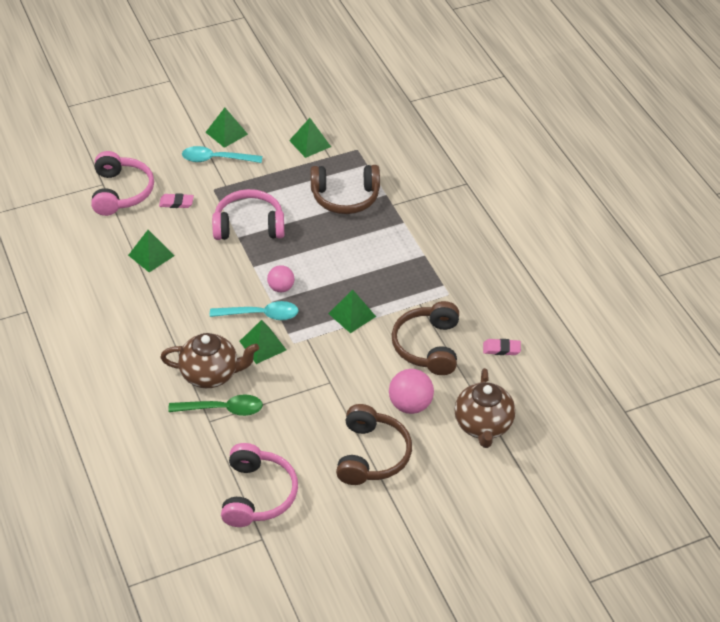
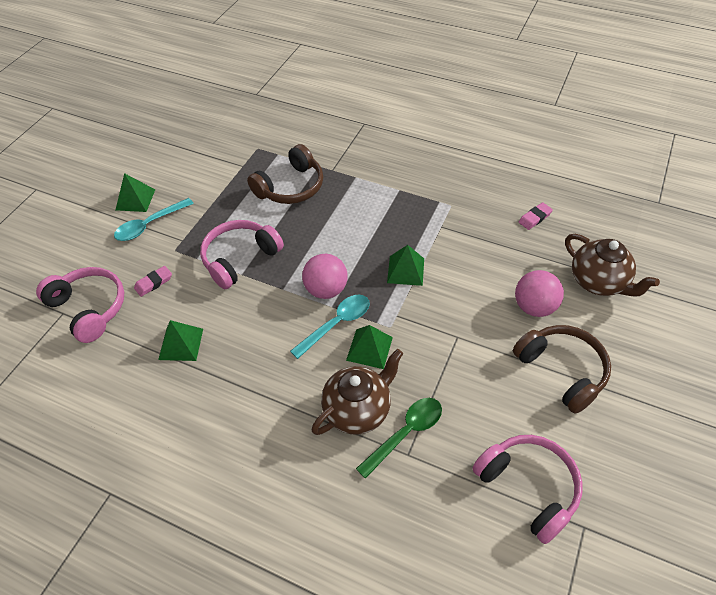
camera: 40 degrees left, 5 degrees up
pink ball [267,265,294,292] -> pink ball [302,254,348,299], size x1.54
green pyramid [289,118,331,158] -> none
brown headphones [392,301,459,375] -> none

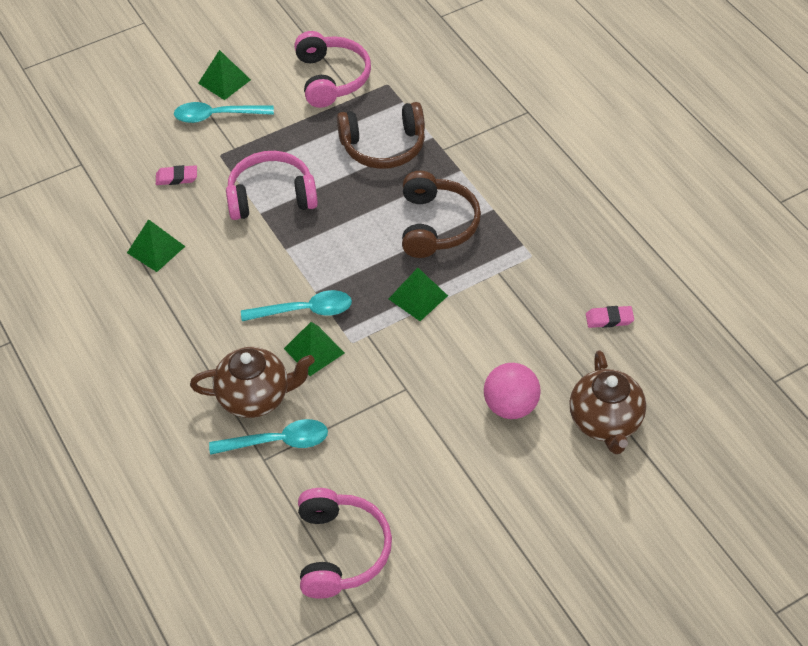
camera: 35 degrees right, 0 degrees up
pink headphones [36,267,124,343] -> pink headphones moved to [294,31,371,108]
pink ball [302,254,348,299] -> none
green spoon [356,398,442,479] -> turquoise spoon [209,419,328,455]
brown headphones [513,325,611,414] -> brown headphones moved to [402,171,481,258]

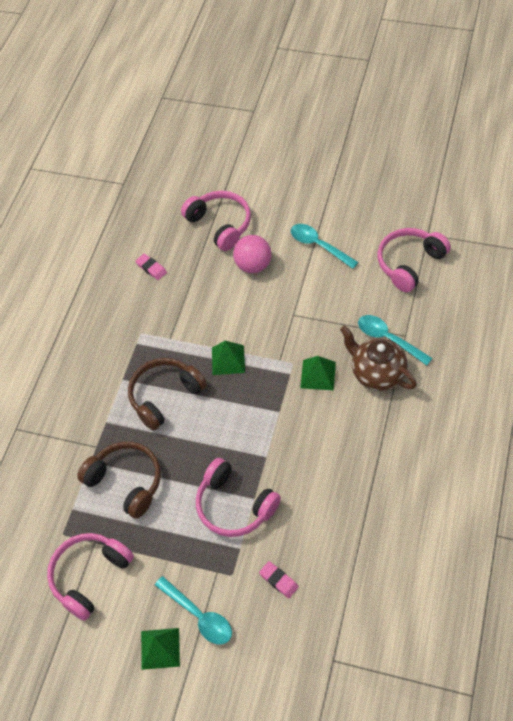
camera: 130 degrees left, 5 degrees up
green pyramid [127,219,185,272] -> none
turquoise spoon [241,290,352,321] -> turquoise spoon moved to [291,224,358,269]
brown teapot [569,350,646,454] -> pink headphones [181,191,251,251]

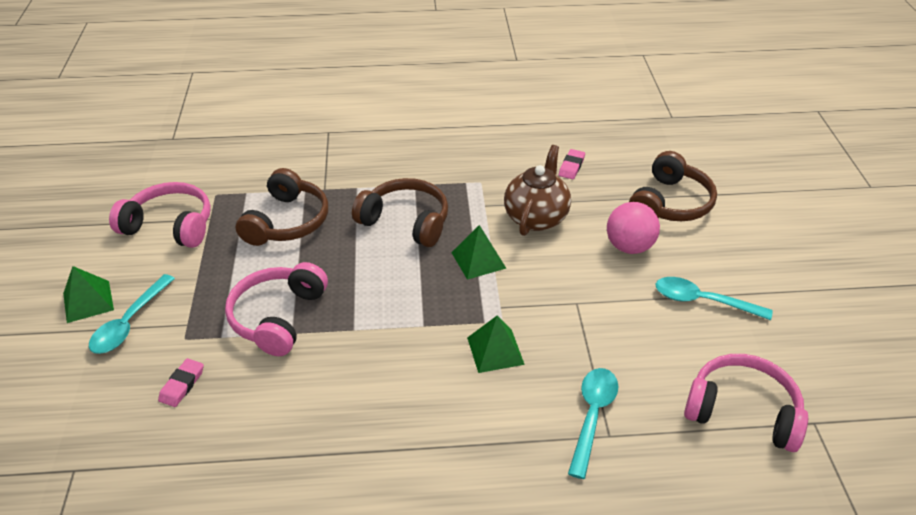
camera: 65 degrees right, 15 degrees down
pink headphones [181,191,251,251] -> brown headphones [629,151,717,221]
turquoise spoon [291,224,358,269] -> turquoise spoon turned 90 degrees counterclockwise [656,277,773,320]
brown teapot [340,325,417,391] -> brown teapot moved to [504,145,571,236]

